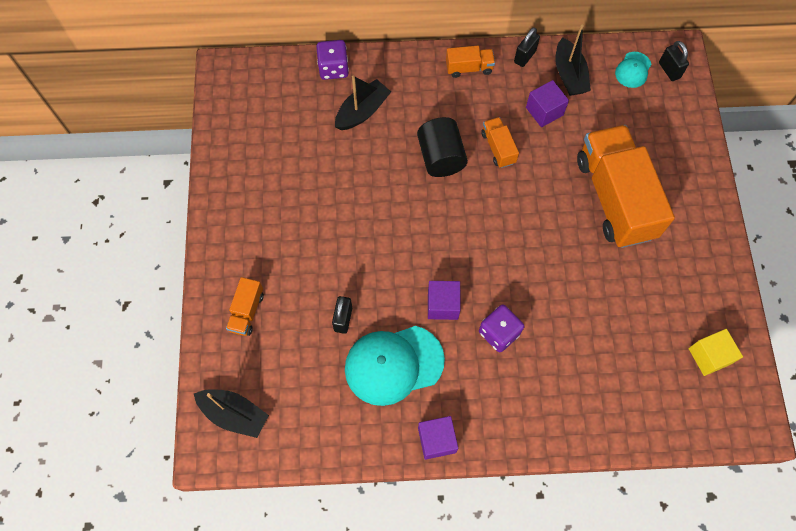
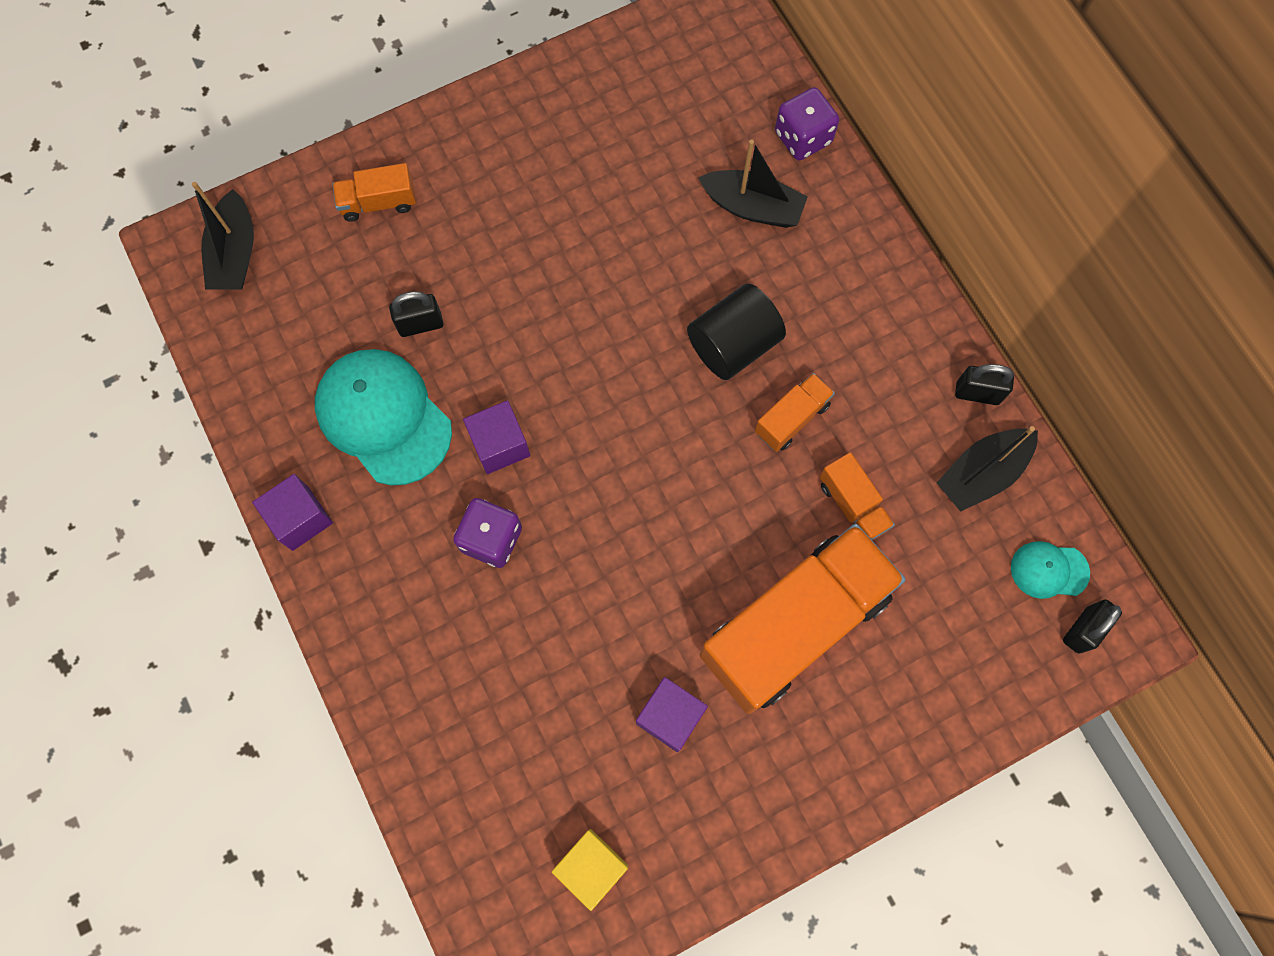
camera: 65 degrees right, 5 degrees up
orange truck [446,46,495,78] -> orange truck moved to [820,452,895,540]
purple cube [526,80,569,127] -> purple cube moved to [636,677,708,752]

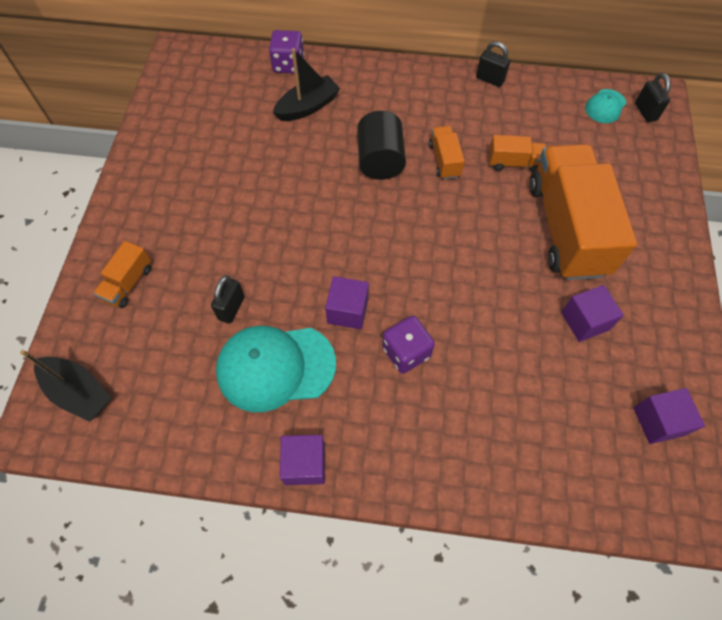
camera: 55 degrees left, 10 degrees down
yellow cube [552,829,628,911] -> purple cube [633,388,705,444]
black boat [937,426,1038,512] -> none
black padlock [955,364,1014,405] -> black padlock turned 75 degrees clockwise [476,41,510,87]

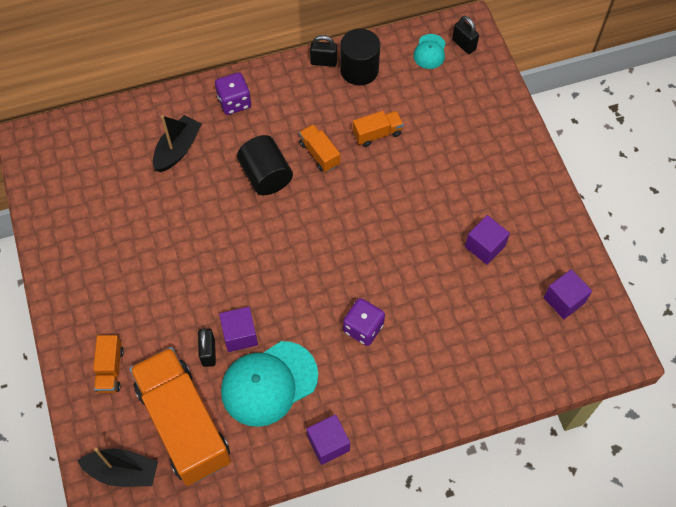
camera: 25 degrees left, 0 degrees up
purple dice [269,30,304,74] -> purple dice moved to [215,72,251,115]
purple cube [325,276,369,329] -> purple cube moved to [219,307,258,352]
orange truck [530,144,637,280] -> orange truck moved to [129,347,231,486]
none -> black cylinder [340,29,380,85]

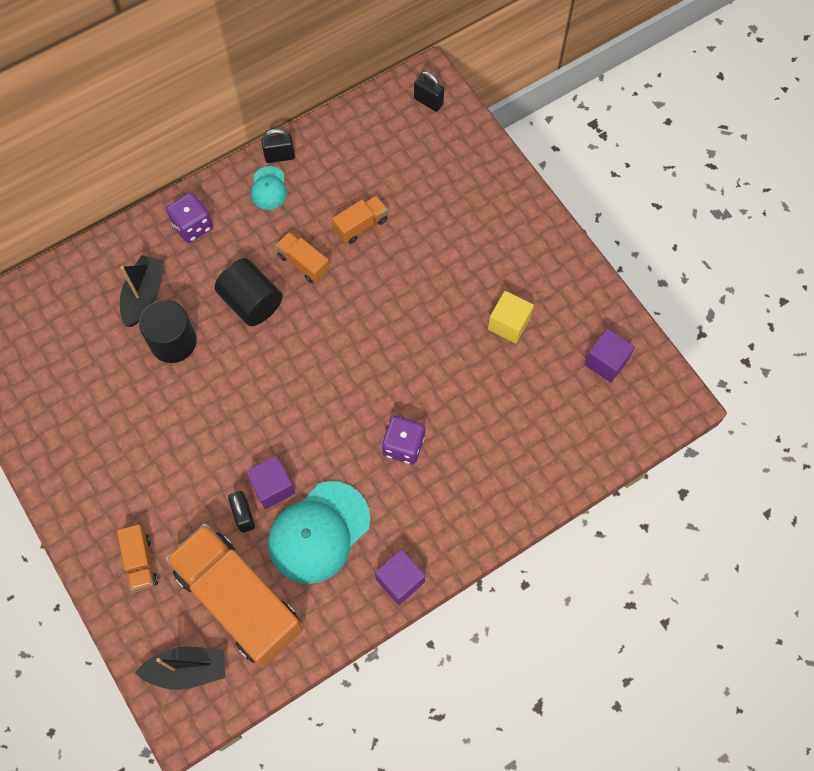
camera: 15 degrees left, 5 degrees up
black cylinder [340,29,380,85] -> black cylinder moved to [139,300,197,363]
turquoise cap [413,34,446,69] -> turquoise cap moved to [251,166,287,210]
purple cube [465,215,510,265] -> yellow cube [488,291,534,343]

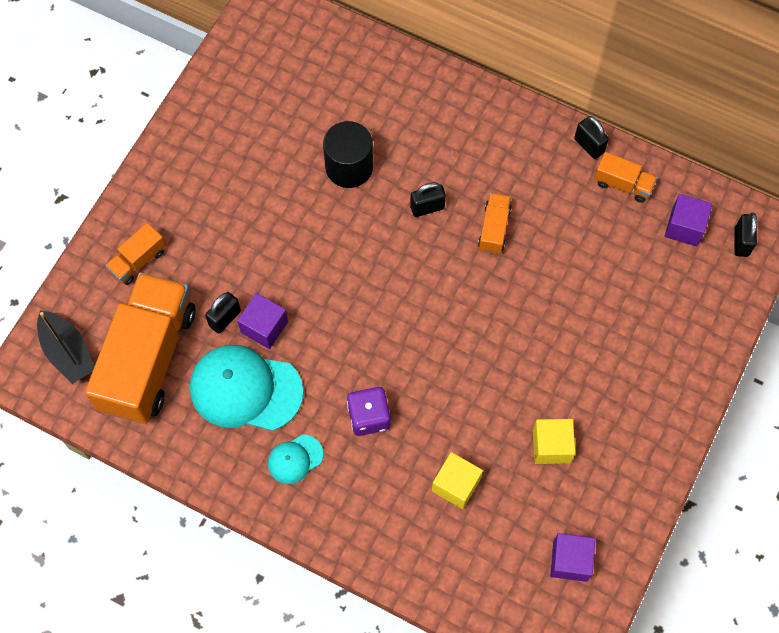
camera: 60 degrees right, 0 degrees up
black boat [120,255,164,327] -> none
purple dice [166,193,213,243] -> none
black cylinder [215,258,283,326] -> black padlock [410,182,446,217]
turquoise cap [251,166,287,210] -> turquoise cap moved to [268,435,323,484]
orange truck [332,196,388,244] -> orange truck moved to [594,152,657,203]
purple cube [375,549,425,605] -> purple cube moved to [665,194,712,246]
none -> yellow cube [432,452,483,509]

